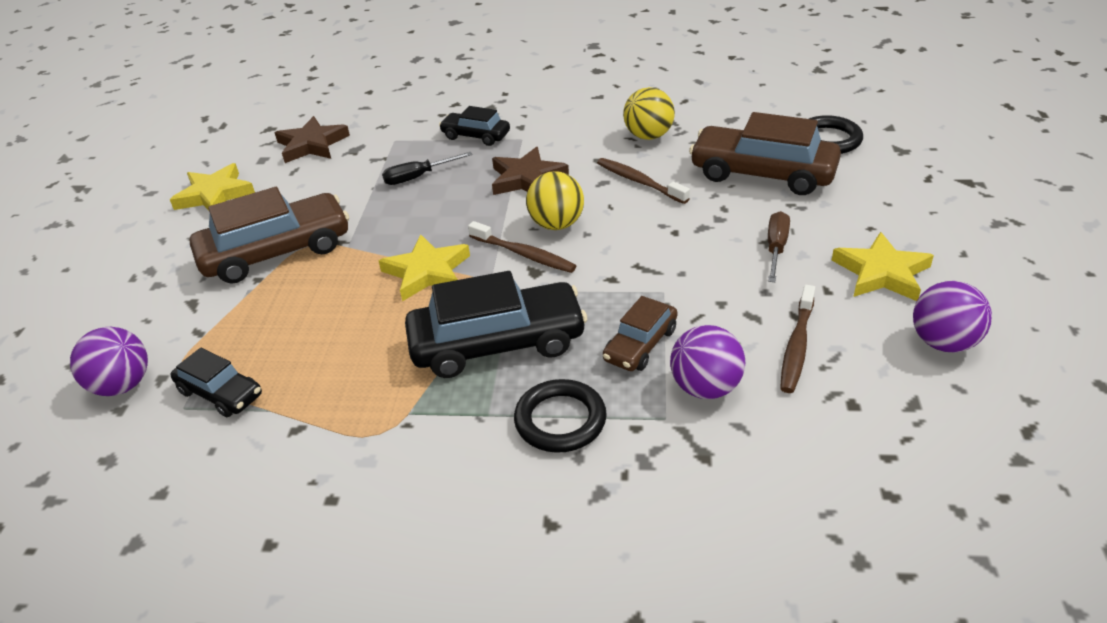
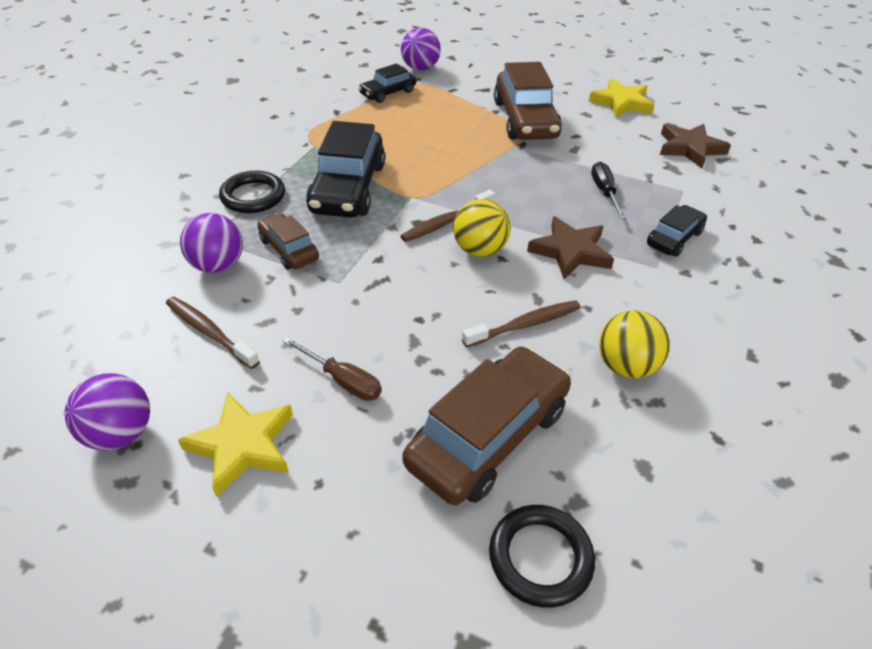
camera: 105 degrees right, 5 degrees up
yellow star [379,234,470,301] -> none

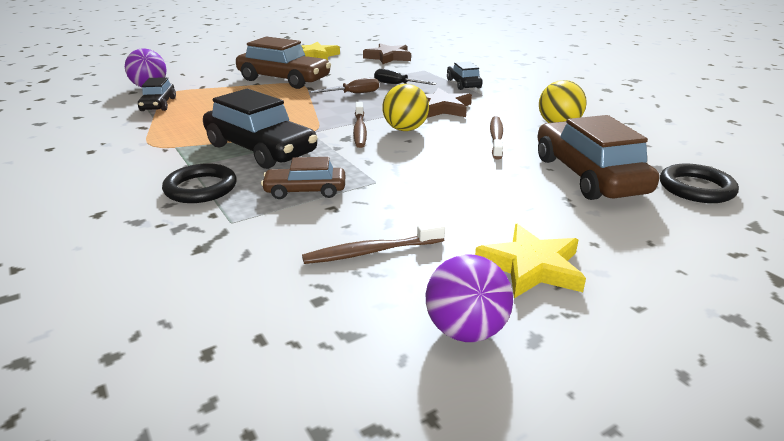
camera: 55 degrees left, 15 degrees down
purple ball [180,213,243,273] -> none
brown screwdriver [283,337,382,401] -> brown screwdriver moved to [310,78,379,93]

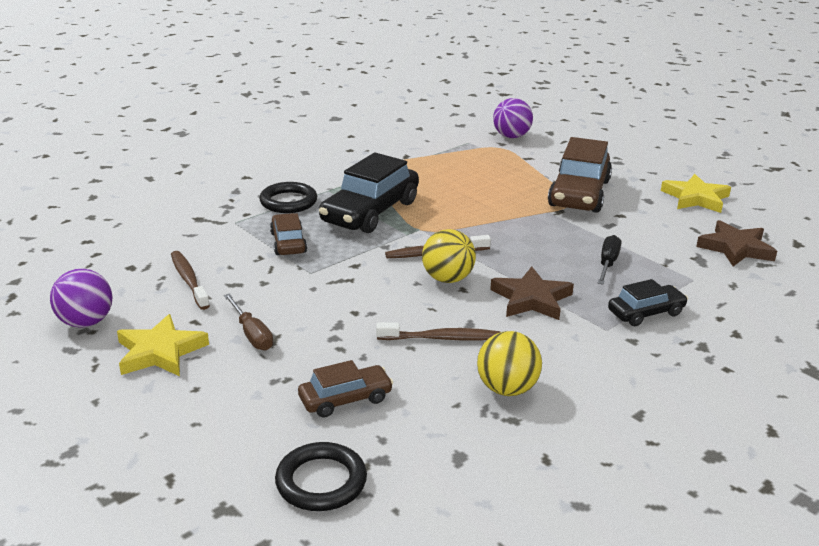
camera: 80 degrees right, 0 degrees up
black car [138,77,176,111] -> none
brown screwdriver [310,78,379,93] -> brown screwdriver moved to [224,294,273,351]
brown car [537,115,659,200] -> brown car [298,360,393,418], size x0.54

